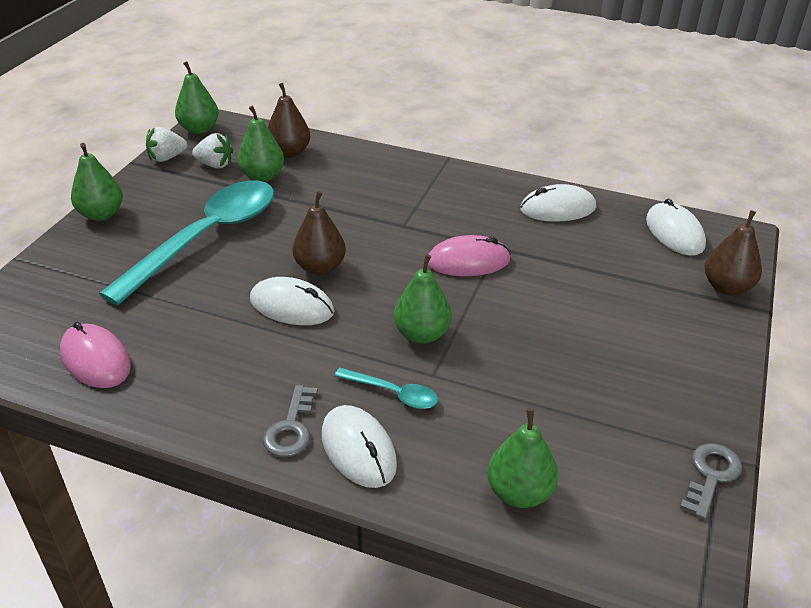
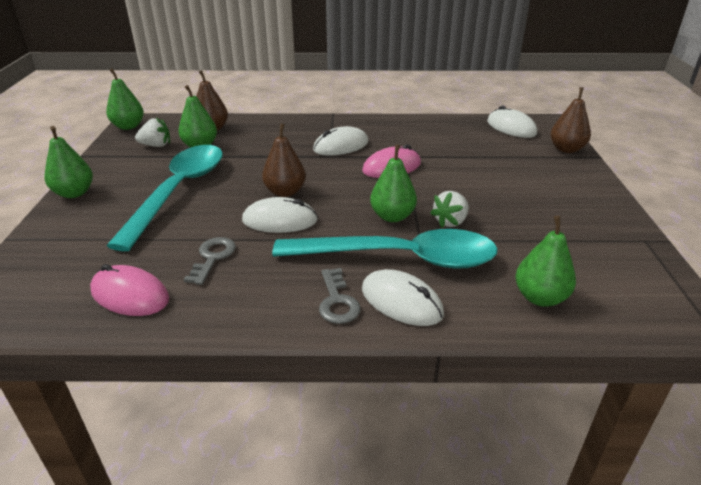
camera: 20 degrees left, 5 degrees down
white strawberry [146,127,187,162] -> white strawberry moved to [430,191,469,228]
turquoise spoon [334,368,438,409] -> turquoise spoon [272,229,498,269], size x2.40
white mouse [520,184,596,222] -> white mouse moved to [313,126,368,156]
grey key [680,443,742,520] -> grey key moved to [184,237,236,285]

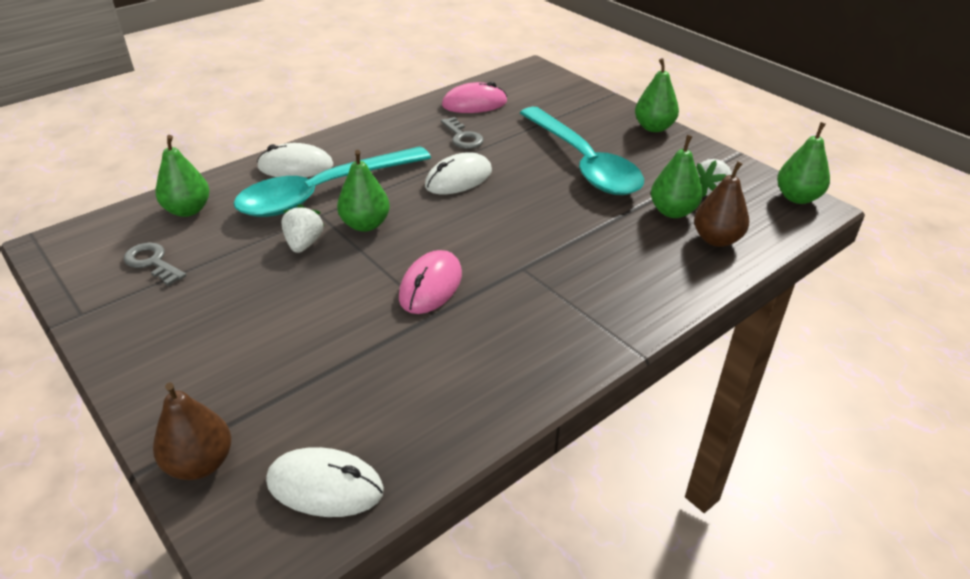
camera: 140 degrees right, 5 degrees up
brown pear [262,123,306,197] -> none
white mouse [313,126,368,156] -> none
grey key [319,268,361,324] -> grey key moved to [124,242,186,286]

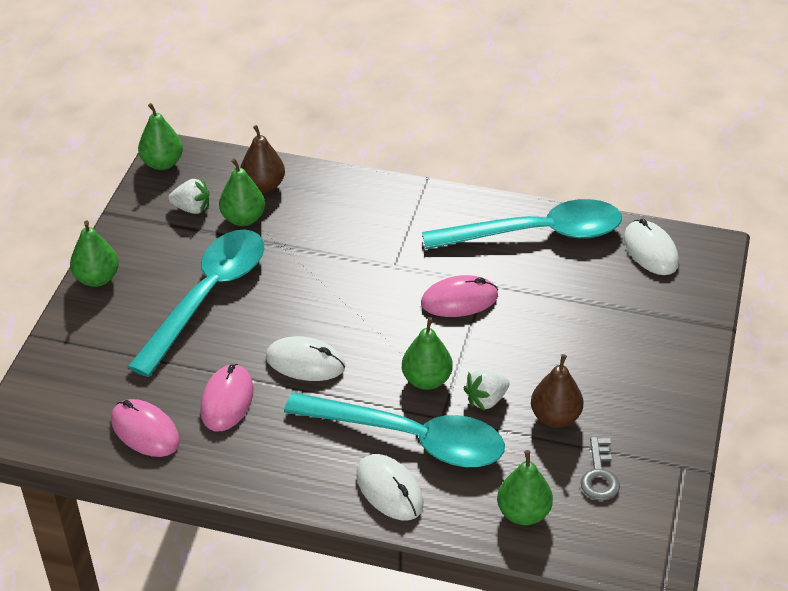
camera: 125 degrees left, 5 degrees up
brown pear [153,383,231,480] -> brown pear moved to [531,354,583,428]
grey key [441,117,484,149] -> pink mouse [200,364,253,431]
none -> turquoise spoon [422,199,622,249]

